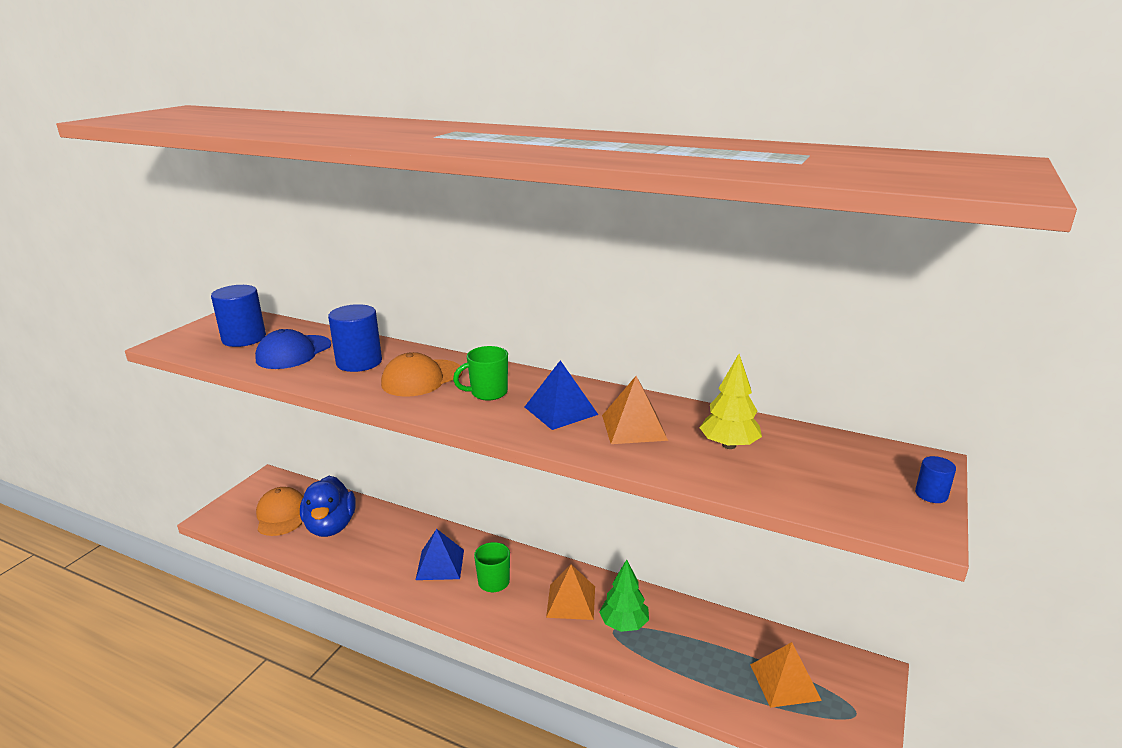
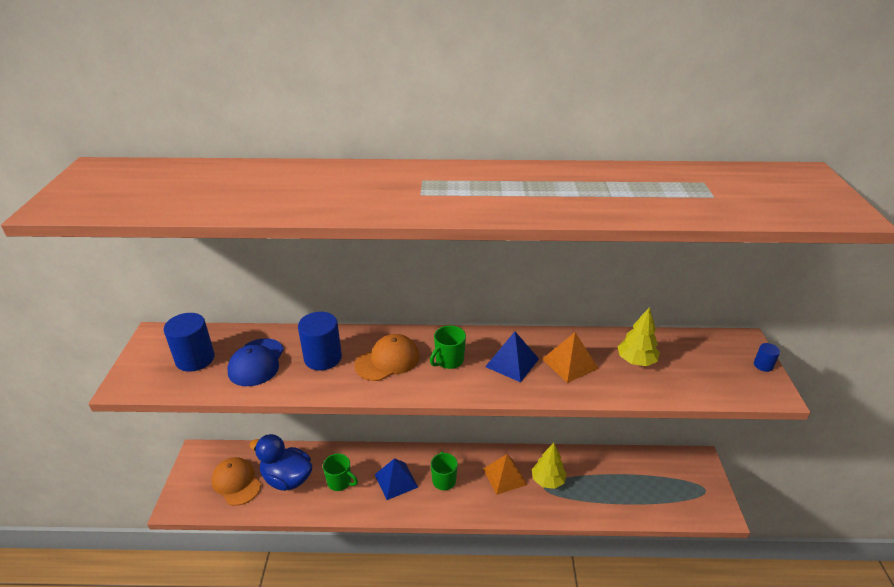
camera: 25 degrees left, 10 degrees up
blue duck [300,476,355,537] -> blue duck turned 150 degrees clockwise [250,434,312,491]
orange cap [381,352,463,397] -> orange cap turned 150 degrees counterclockwise [354,334,420,381]
green tree [600,559,649,632] -> yellow tree [532,443,567,489]
orange pyramid [750,642,822,708] -> none
none -> green mug [323,454,358,491]

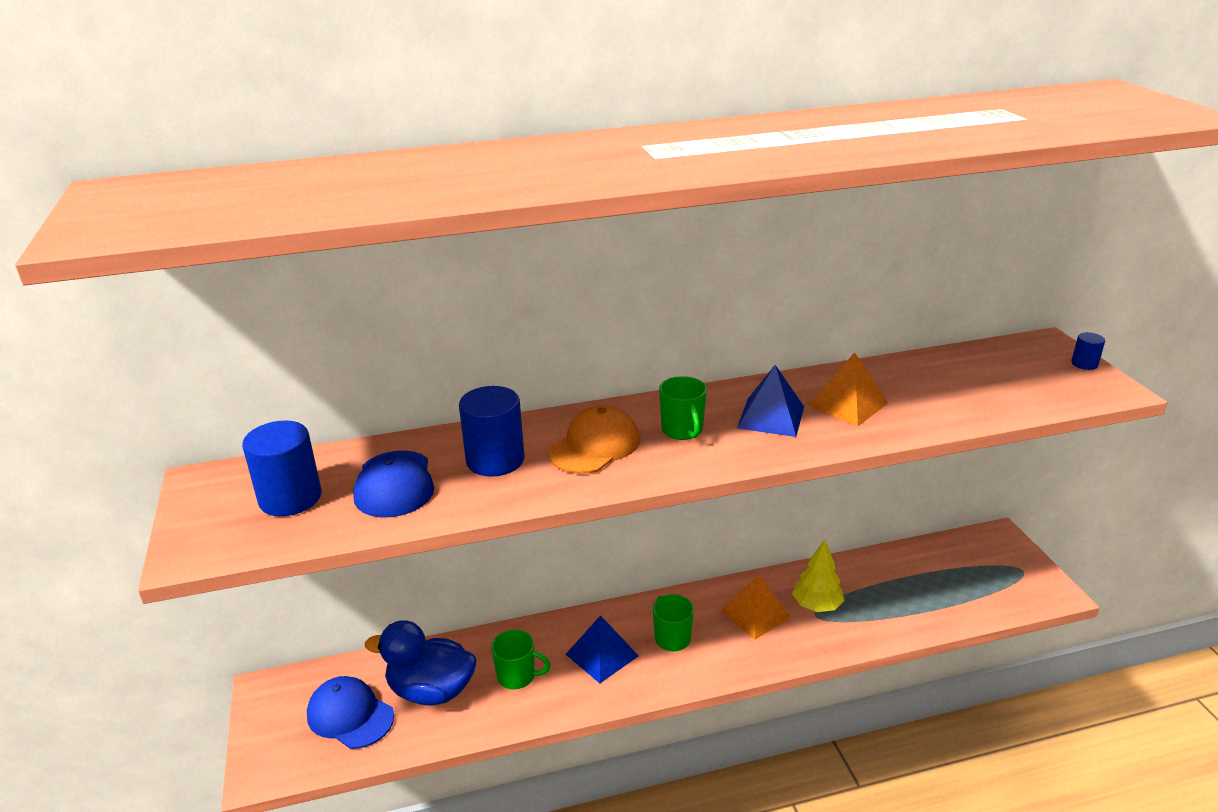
camera: 15 degrees left, 5 degrees down
orange cap [212,457,261,506] -> blue cap [307,676,394,749]
green mug [430,325,466,369] -> green mug turned 45 degrees counterclockwise [659,376,707,440]
yellow tree [617,307,660,366] -> none

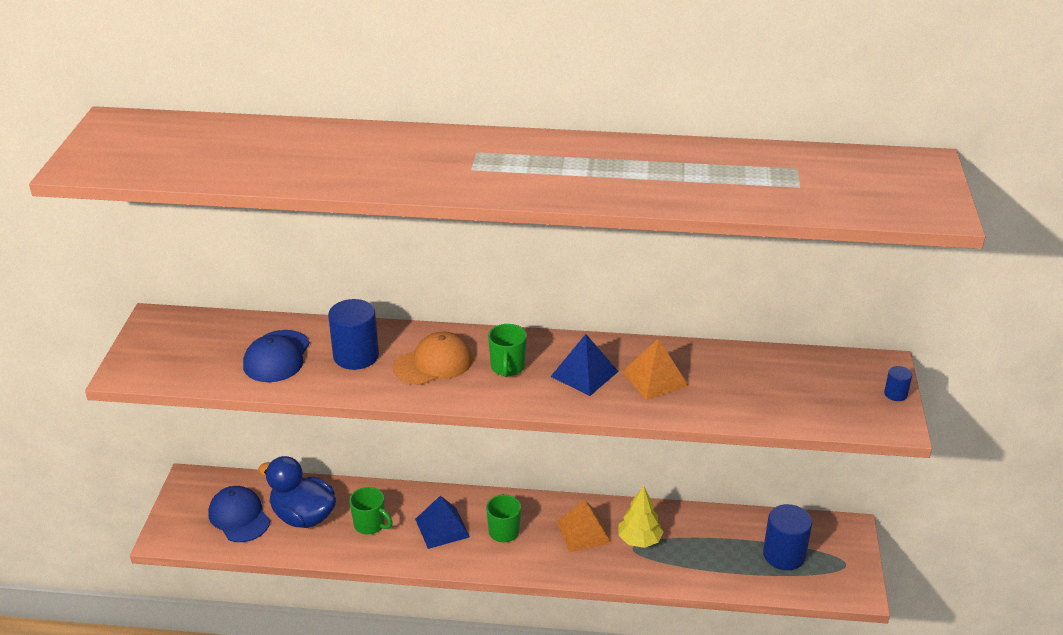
camera: 20 degrees right, 5 degrees up
blue cylinder [242,421,321,516] -> blue cylinder moved to [763,504,812,570]

